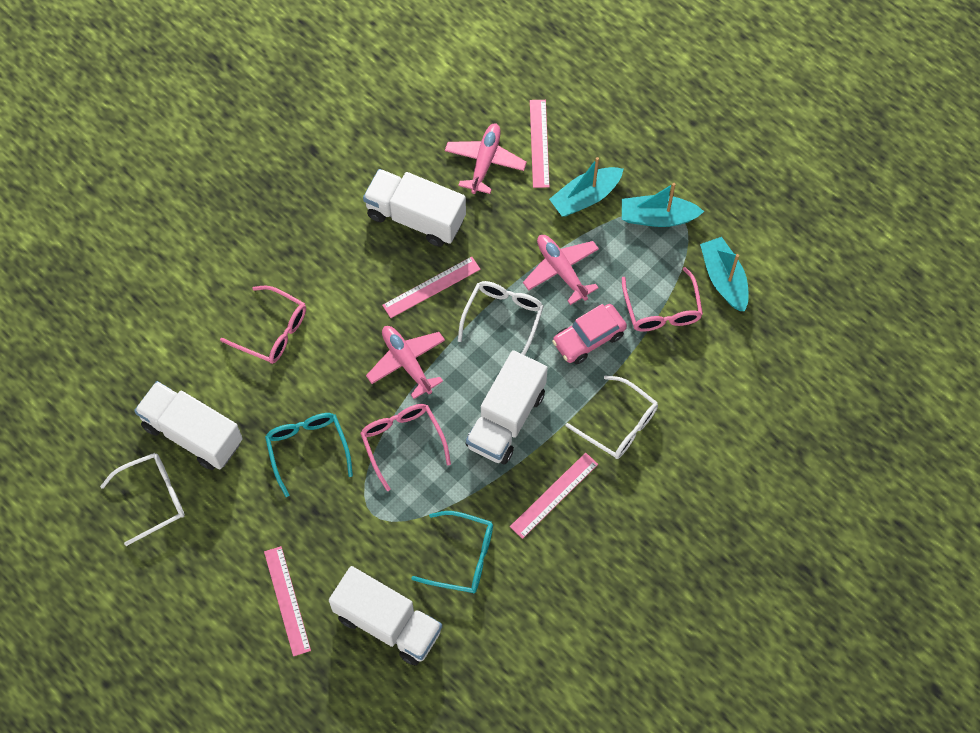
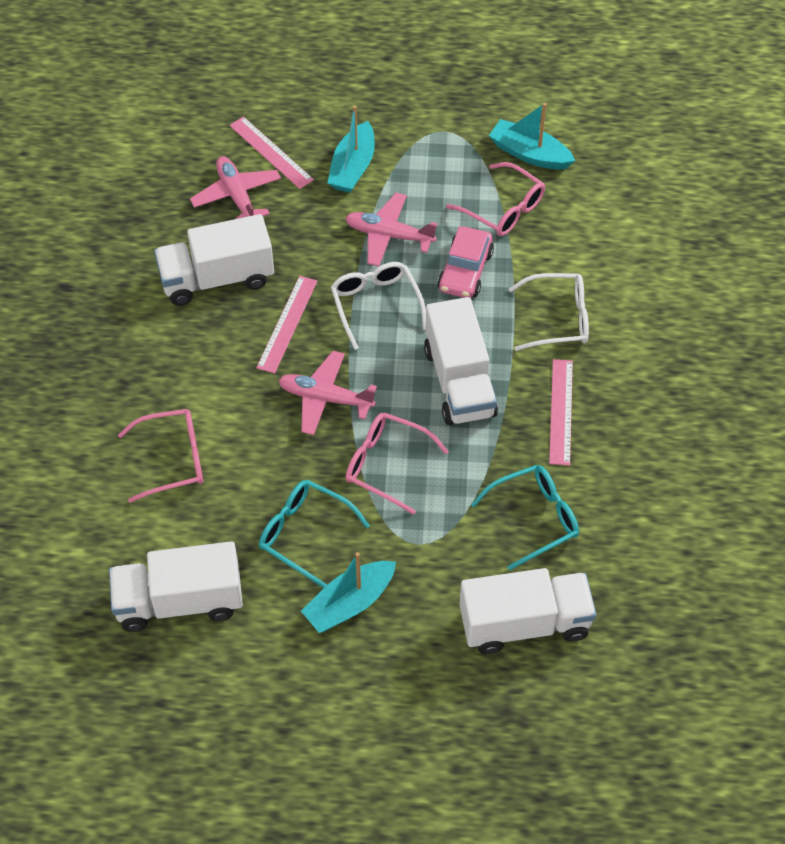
camera: 40 degrees left, 10 degrees down
white glasses [100,453,185,546] -> none
pink ruler [264,546,311,656] -> none
turquoise boat [622,183,704,227] -> turquoise boat moved to [301,552,396,633]

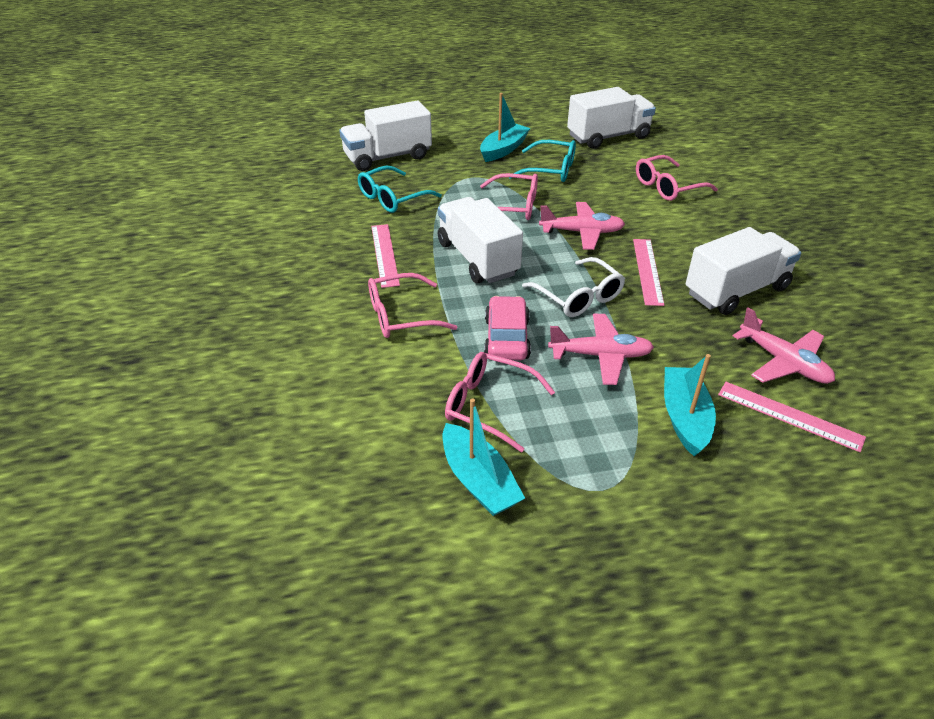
camera: 165 degrees right, 15 degrees down
turquoise boat [489,103,575,170] -> turquoise boat turned 45 degrees clockwise [442,398,525,516]
white glasses [509,273,589,351] -> pink glasses [368,273,457,338]

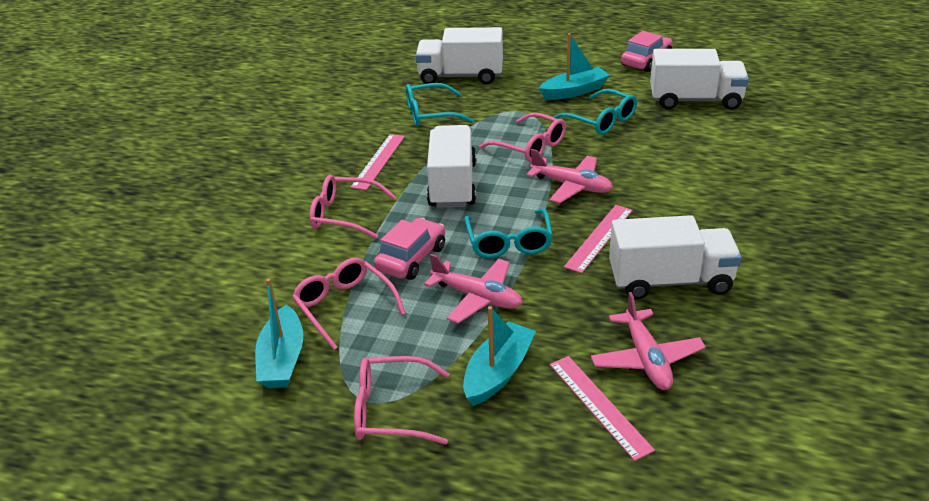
camera: 30 degrees right, 5 degrees down
white glasses [522,257,625,317] -> turquoise glasses [465,209,553,258]
pink glasses [636,155,718,201] -> pink glasses moved to [354,356,449,445]
none -> pink car [621,31,673,72]

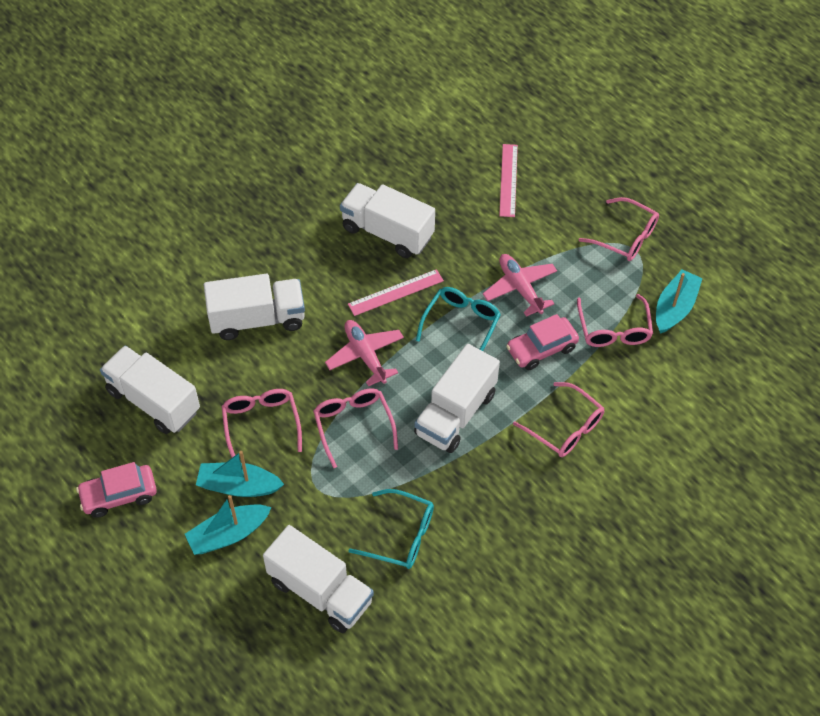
camera: 150 degrees left, 20 degrees up
pink ruler [350,134,405,190] -> none
turquoise boat [463,306,536,406] -> turquoise boat moved to [185,495,272,555]
turquoise glasses [553,89,637,135] -> pink glasses [222,389,302,457]
pink plane [591,292,706,390] -> none
none -> white truck [204,274,305,340]

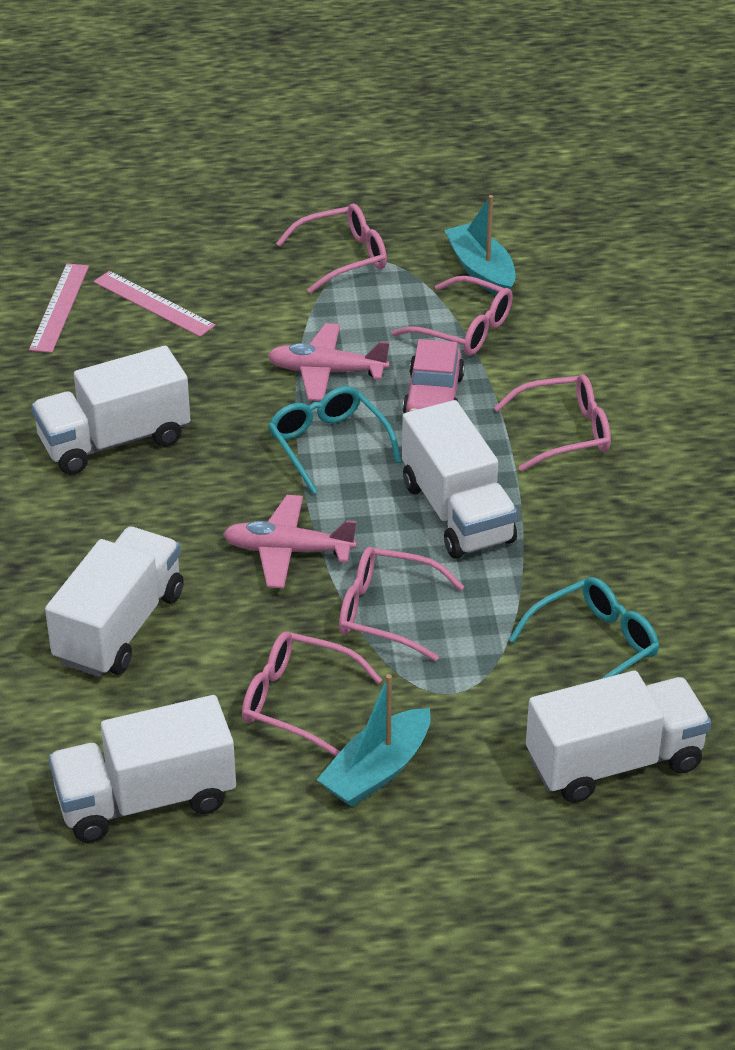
camera: 55 degrees left, 15 degrees down
pink car [76,462,157,518] -> none
turquoise boat [185,495,272,555] -> none
pink ruler [348,269,444,316] -> pink ruler moved to [29,263,89,353]

